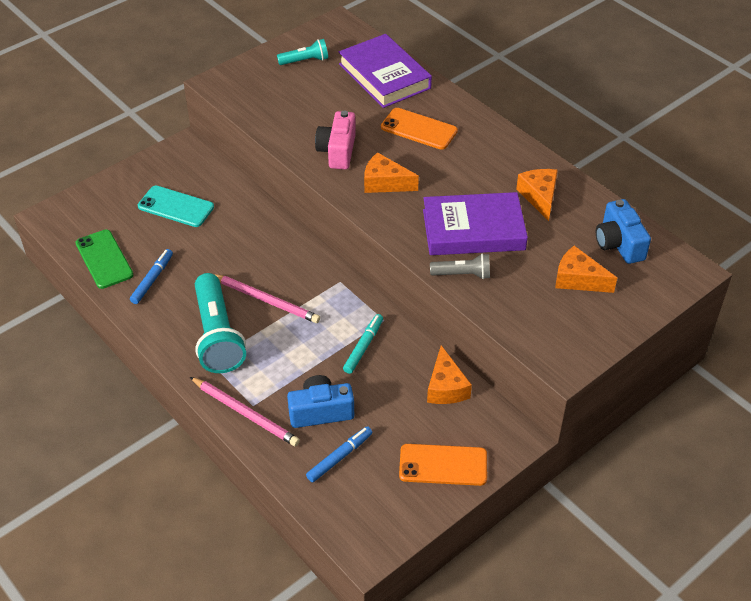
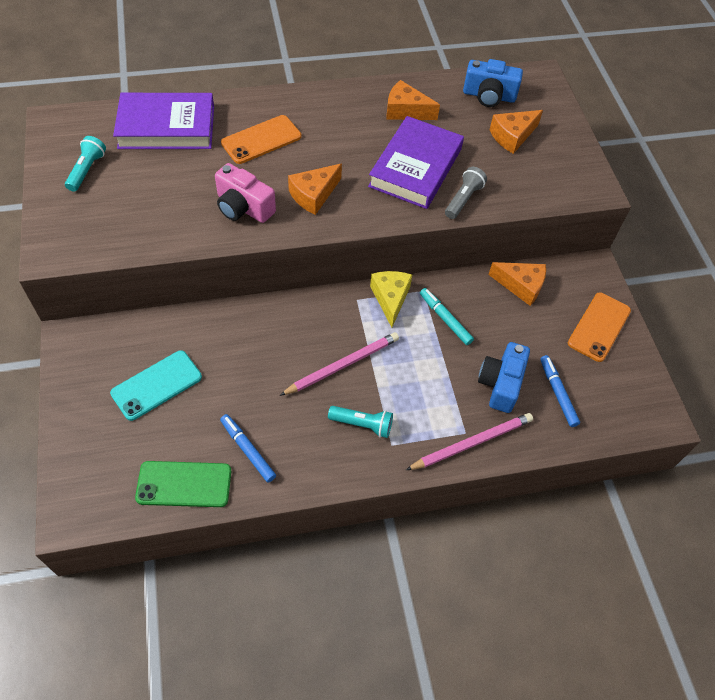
camera: 65 degrees left, 10 degrees up
turquoise flashlight [195,273,246,373] -> turquoise flashlight [328,406,393,438], size x0.51
none -> yellow cheese [370,271,412,327]

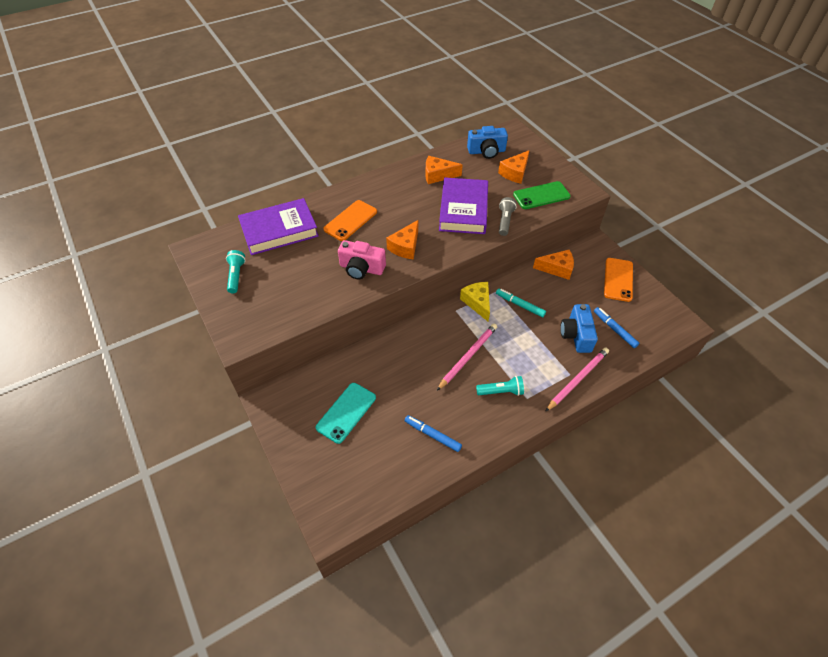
camera: 15 degrees left, 5 degrees down
green phone [135,461,231,507] -> green phone moved to [513,181,571,209]

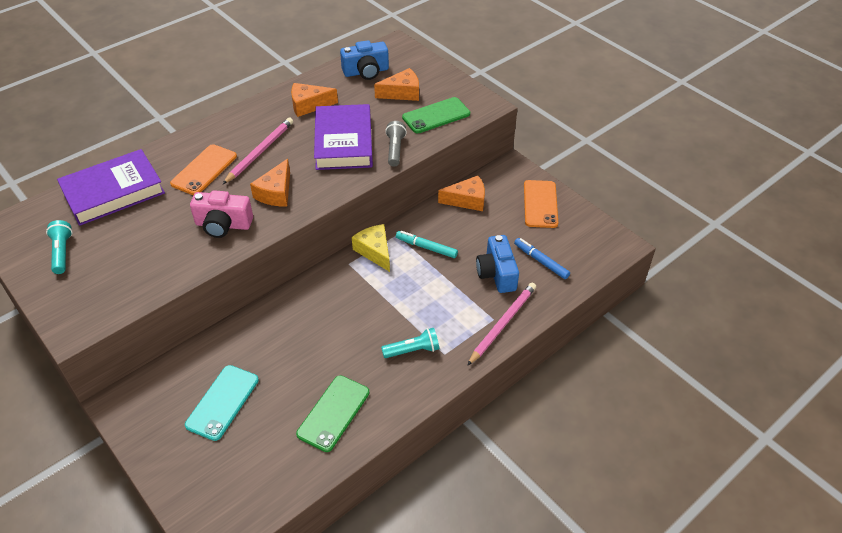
camera: 10 degrees left, 5 degrees down
blue marker [405,415,462,452] -> green phone [296,375,369,452]
pink pencil [437,324,497,391] -> pink pencil moved to [223,118,293,184]
orange cheese [498,150,530,184] -> orange cheese turned 135 degrees counterclockwise [374,68,419,101]

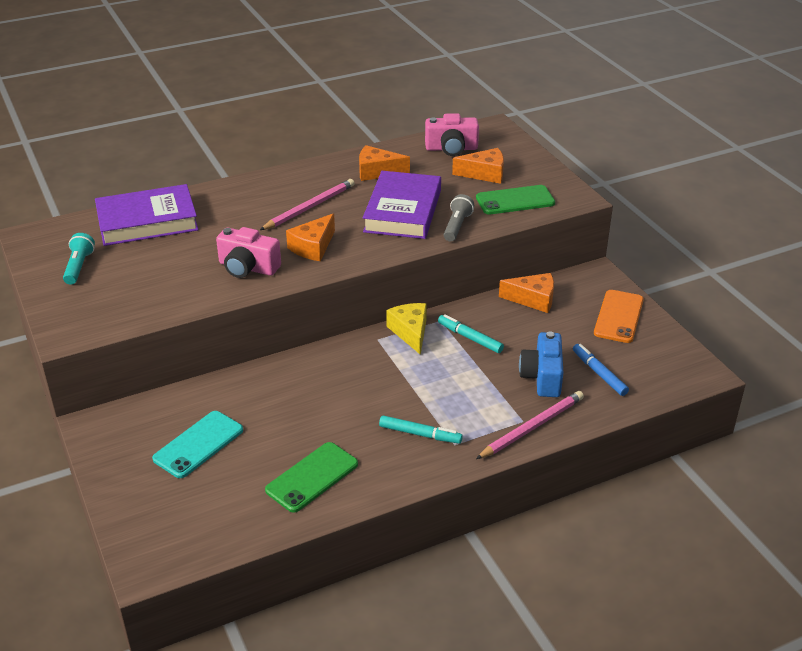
camera: 15 degrees right, 10 degrees down
orange phone [170,144,237,195] -> none
blue camera [340,40,389,80] -> pink camera [425,113,479,156]
turquoise flashlight [381,328,439,358] -> turquoise marker [379,415,463,444]

